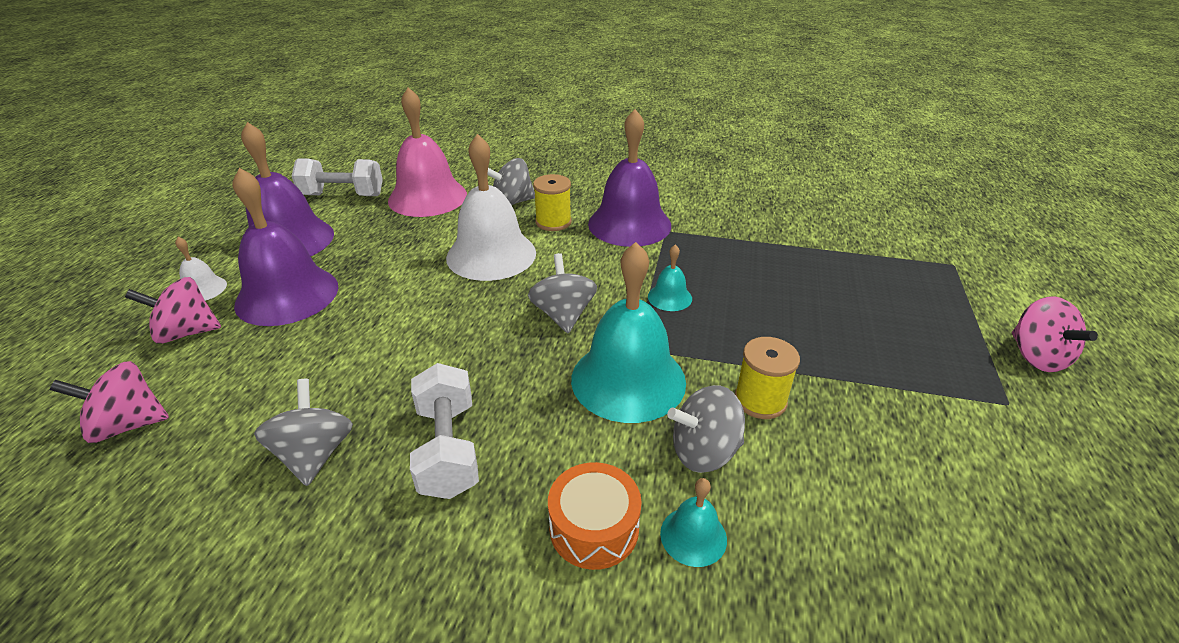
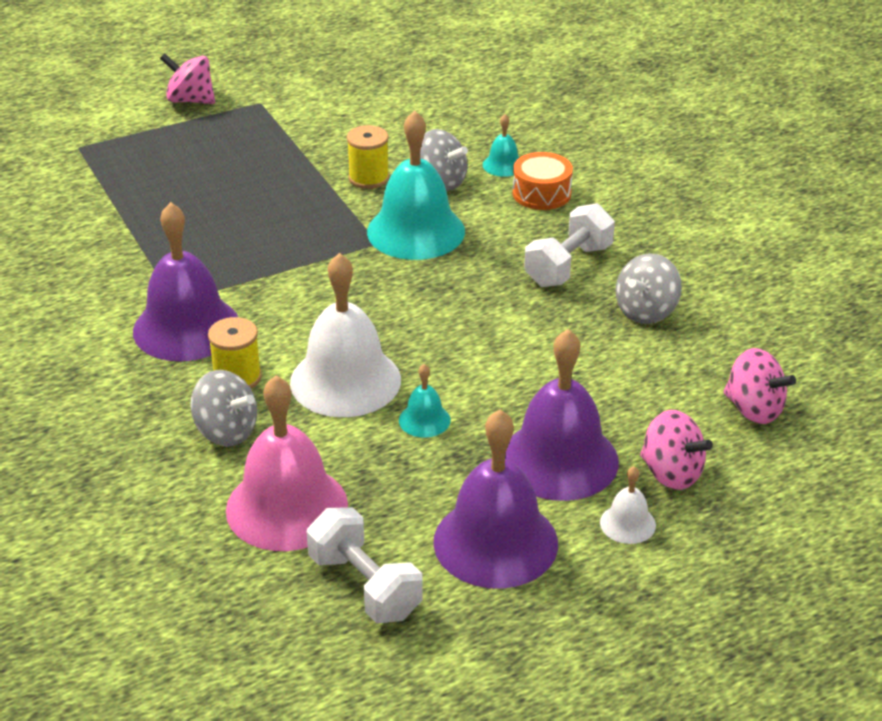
camera: 130 degrees left, 0 degrees up
grey spinning top [528,253,597,333] -> none
turquoise bell [648,244,692,311] -> turquoise bell moved to [399,364,451,438]
pink spinning top [1012,296,1098,372] -> pink spinning top turned 105 degrees counterclockwise [160,53,215,104]

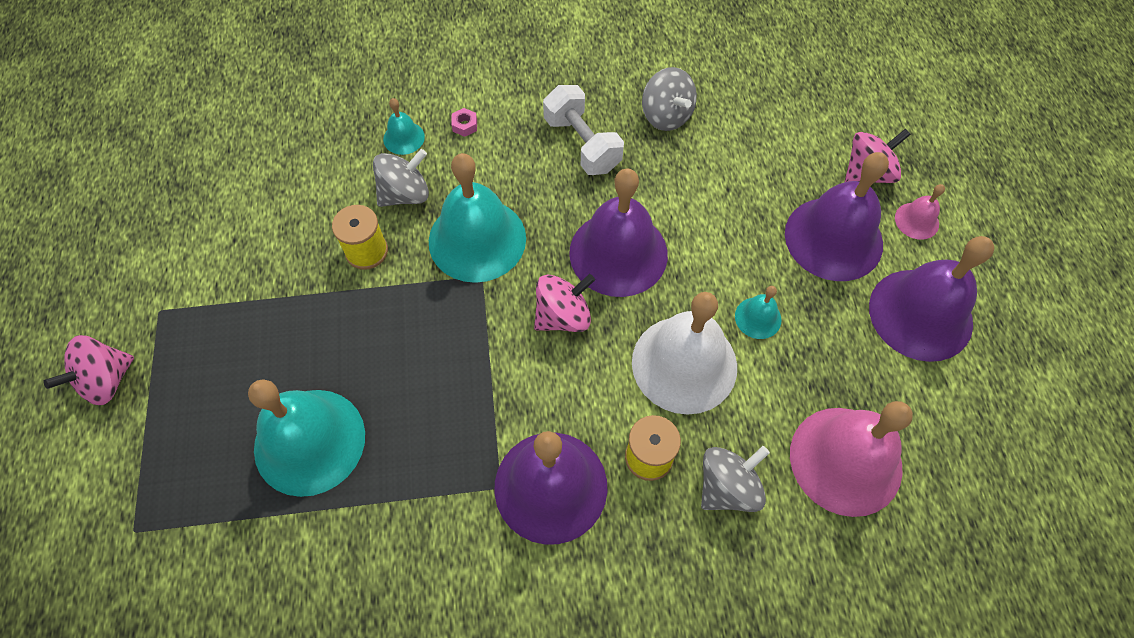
camera: 70 degrees left, 25 degrees up
white dumbbell [307,507,423,623] -> none
orange drum [513,152,573,210] -> pink nut [451,108,477,137]
white bell [600,466,656,544] -> pink bell [895,184,945,240]
pink spinning top [723,348,796,424] -> pink spinning top moved to [534,274,595,332]
none -> turquoise bell [248,379,365,497]
none -> purple bell [569,168,668,297]

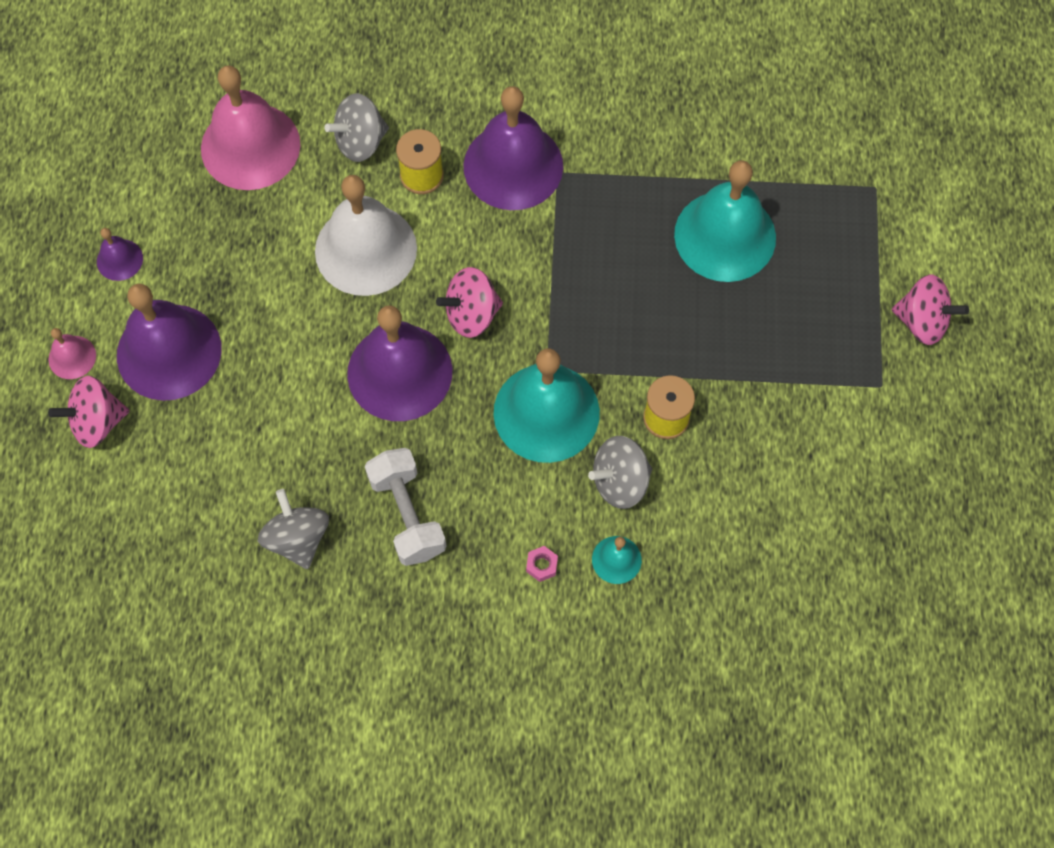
camera: 170 degrees left, 5 degrees up
pink spinning top [43,335,134,405] -> pink spinning top turned 60 degrees clockwise [892,274,969,345]
turquoise bell [735,286,782,339] -> none
purple bell [869,236,994,362] -> purple bell [97,228,143,281], size x0.45

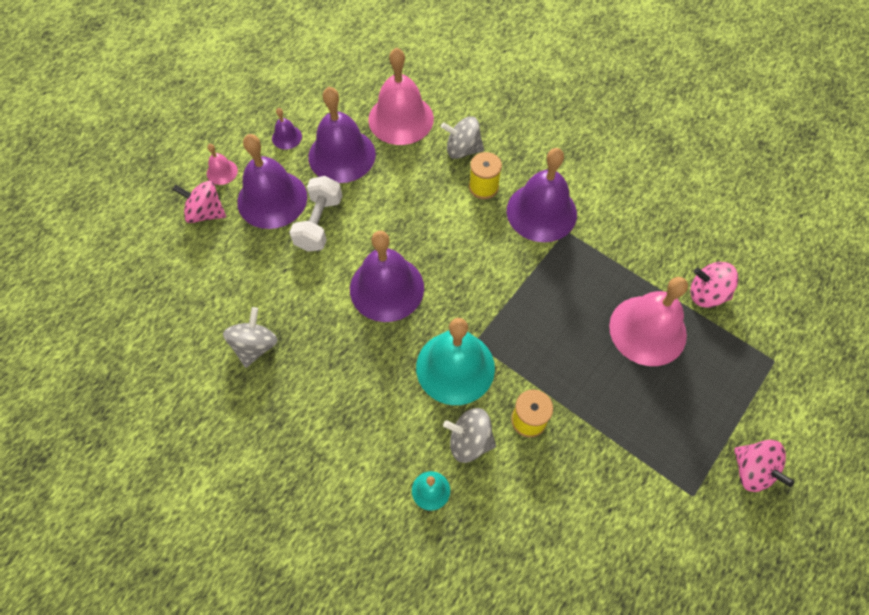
camera: 35 degrees right, 5 degrees down
white bell [315,175,417,296] -> none
white dumbbell [365,448,446,566] -> white dumbbell moved to [289,176,342,252]
pink spinning top [436,267,503,338] -> pink spinning top moved to [690,262,738,308]
pink nut [526,546,558,582] -> none
turquoise bell [674,161,776,282] -> pink bell [609,277,688,366]
none -> purple bell [308,87,376,183]

